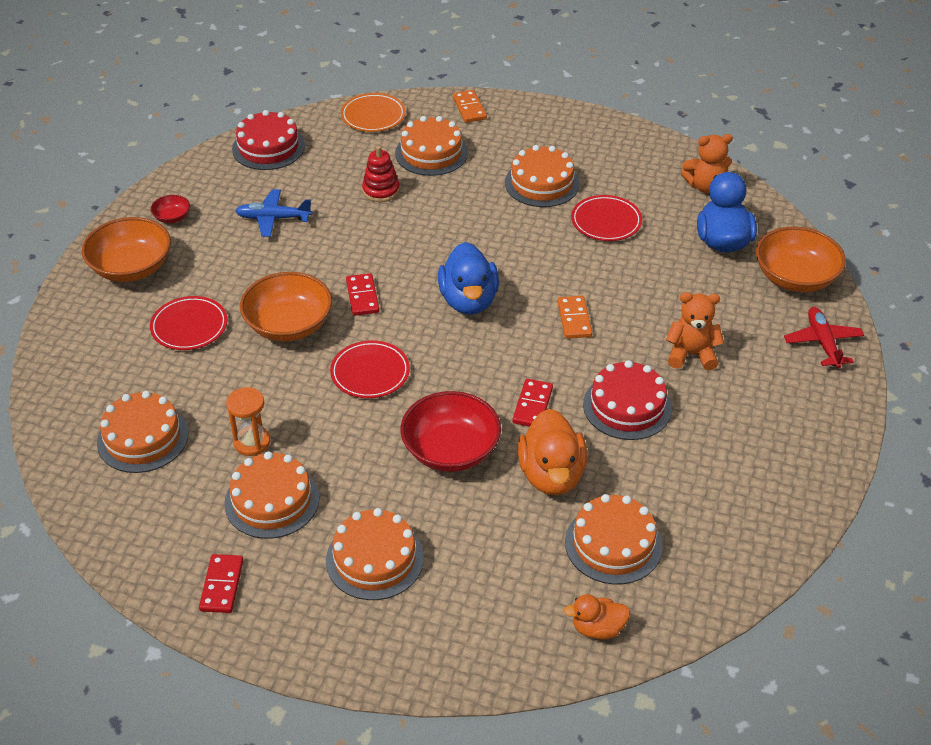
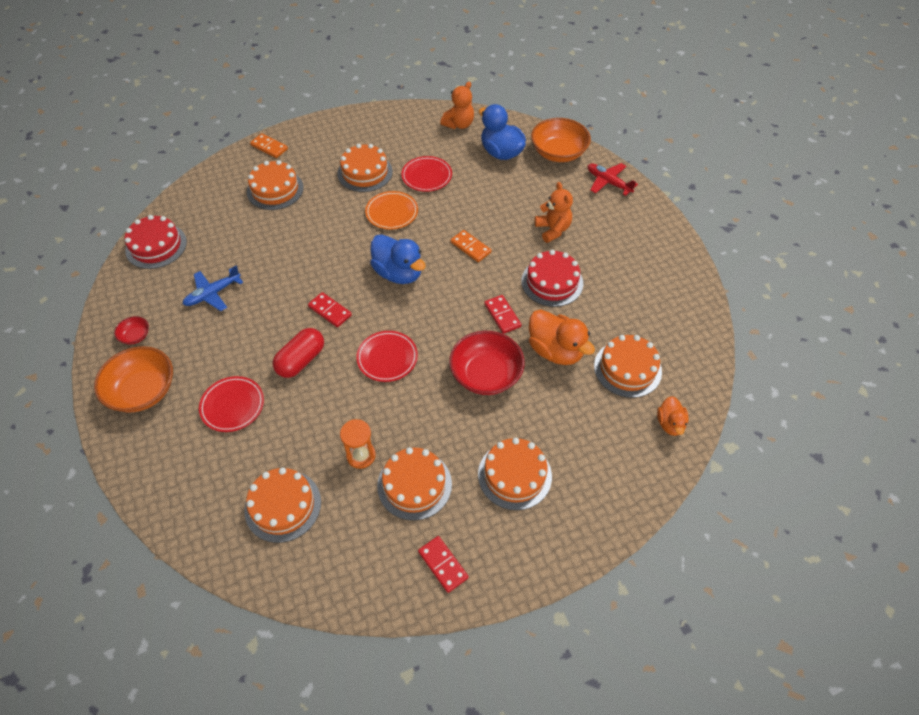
camera: 40 degrees left, 10 degrees up
orange bowl [240,272,332,341] -> red capsule [273,328,324,378]
orange plate [341,93,406,132] -> orange plate moved to [365,191,418,229]
red stacking toy [362,146,400,202] -> none
orange duck [563,594,630,639] -> orange duck turned 45 degrees counterclockwise [657,396,689,436]
orange teddy bear [666,292,724,370] -> orange teddy bear turned 105 degrees clockwise [535,182,573,243]

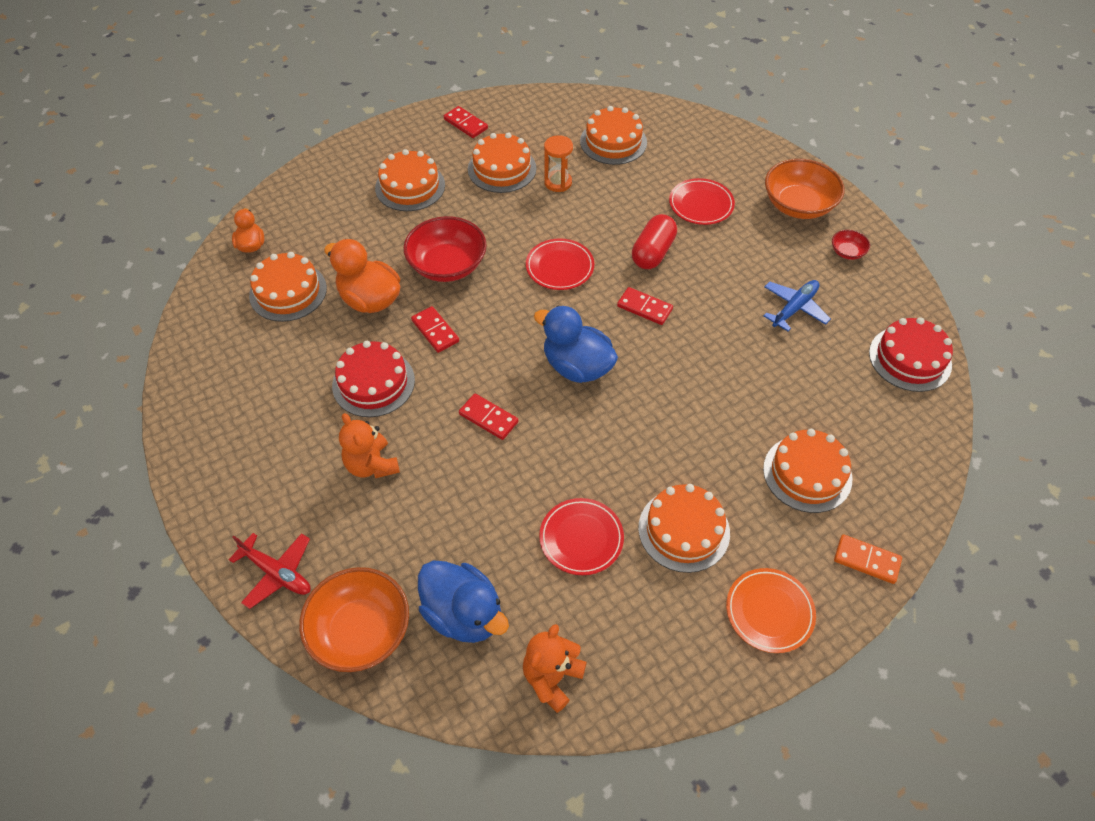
camera: 170 degrees right, 0 degrees up
orange plate [365,191,418,229] -> orange plate moved to [726,568,816,653]
orange domino [451,230,491,262] -> red domino [459,393,518,440]

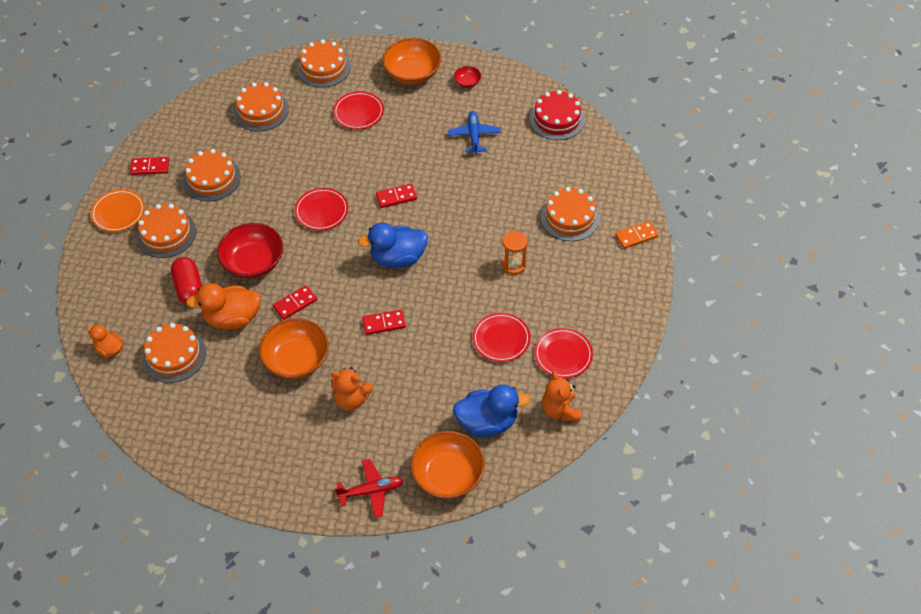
camera: 45 degrees left, 0 degrees up
red cake [332,341,415,417] -> orange bowl [259,318,329,379]
red domino [411,306,459,353] -> red domino turned 45 degrees counterclockwise [273,285,317,320]
orange hourglass [544,135,573,192] -> orange hourglass moved to [502,231,527,275]
red capsule [632,214,677,269] -> red capsule moved to [171,257,202,305]
orange cake [638,484,730,573] -> orange cake moved to [297,39,351,88]
orange plate [726,568,816,653] -> orange plate moved to [91,189,145,232]
none -> red plate [534,328,593,378]

